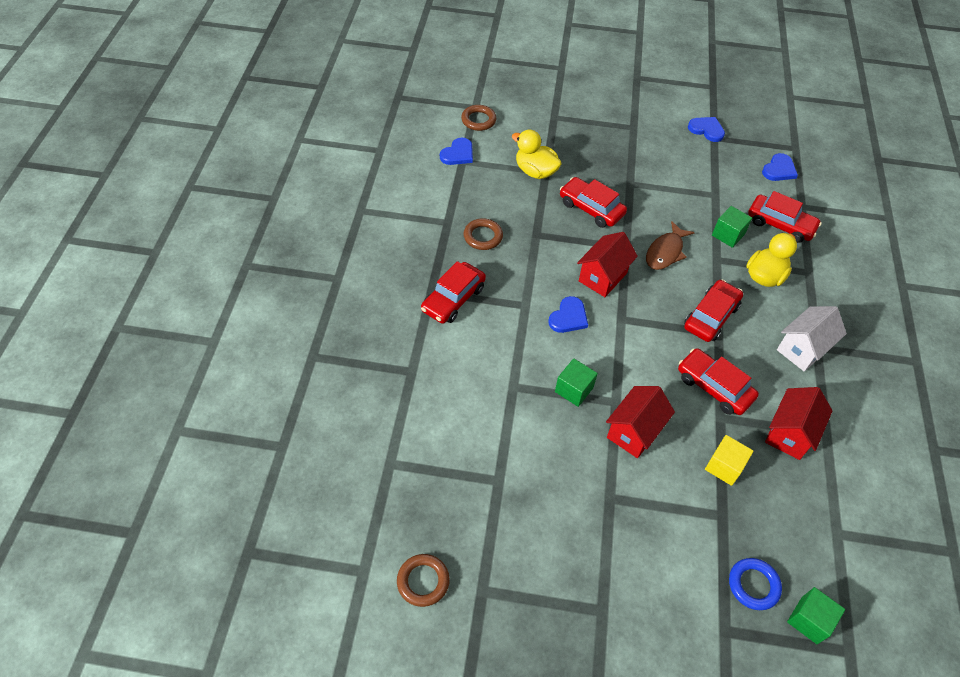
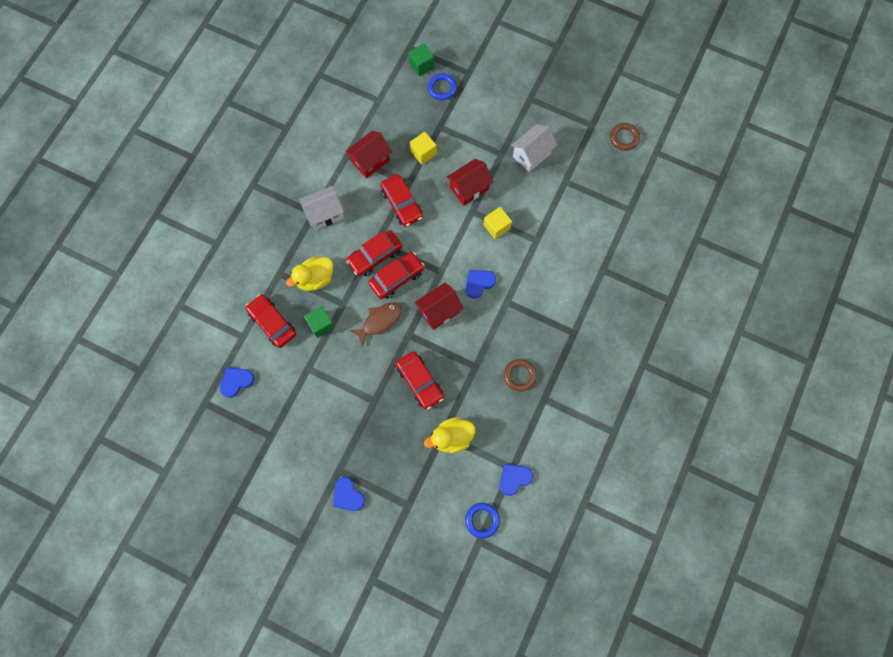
camera: 160 degrees left, 20 degrees up
red car [421,261,486,324] -> red car moved to [368,252,425,299]
brown ring [461,105,496,131] -> blue ring [465,503,500,539]
yellow duck [512,130,562,179] -> yellow duck turned 105 degrees clockwise [424,417,475,453]
green cube [555,358,598,407] -> yellow cube [483,207,512,239]
blue heart [688,117,725,142] -> blue heart moved to [333,477,365,511]
none -> white house [511,125,557,172]

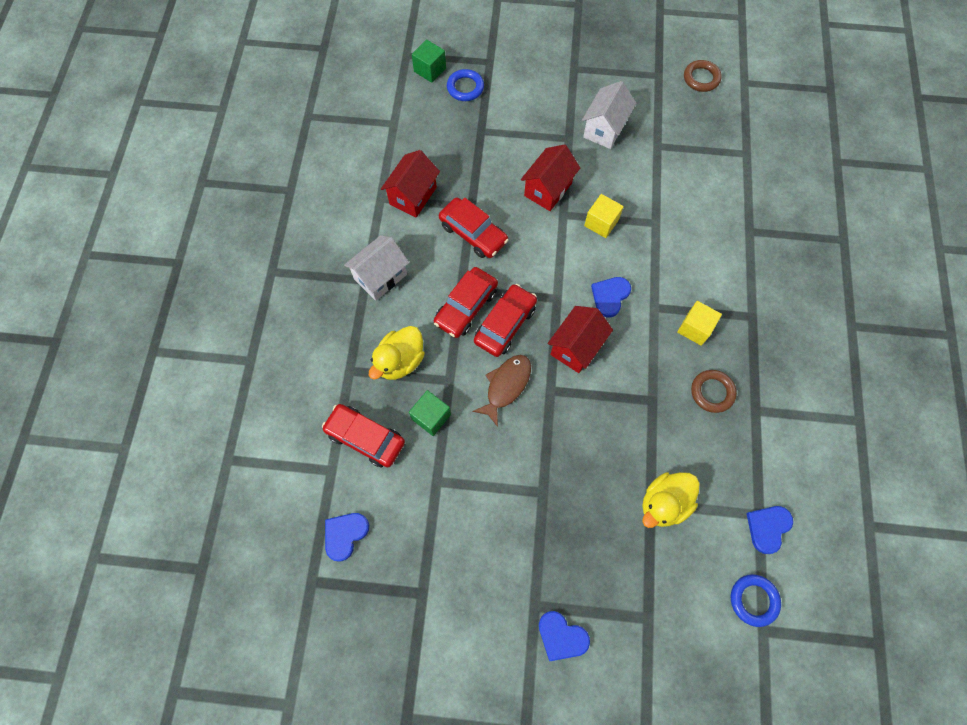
camera: 20 degrees left, 5 degrees down
red car [396,351,444,410] -> none
yellow cube [410,132,437,165] -> yellow cube moved to [677,301,722,346]

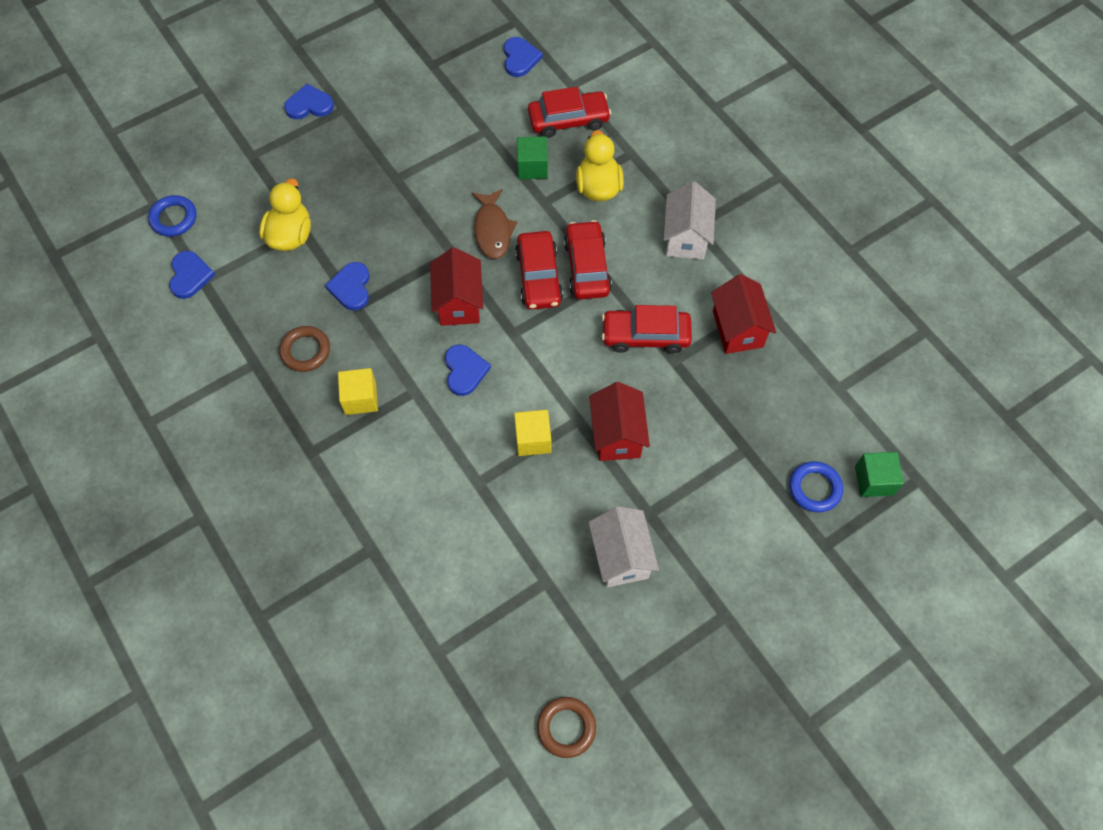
camera: 140 degrees right, 5 degrees down
none -> blue heart [325,262,370,311]

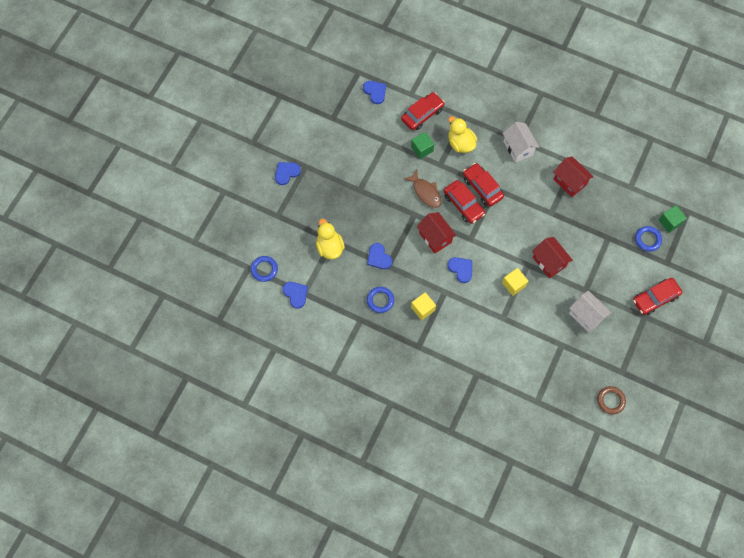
camera: 30 degrees left, 5 degrees up
brown ring [279,326,330,372] -> blue ring [367,287,394,313]
red car [602,305,692,354] -> red car moved to [633,278,682,315]

